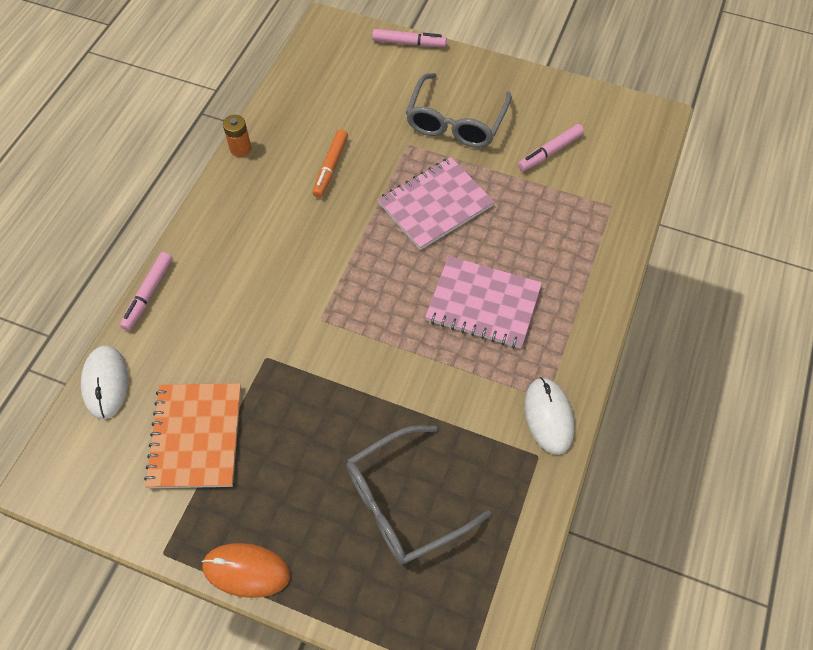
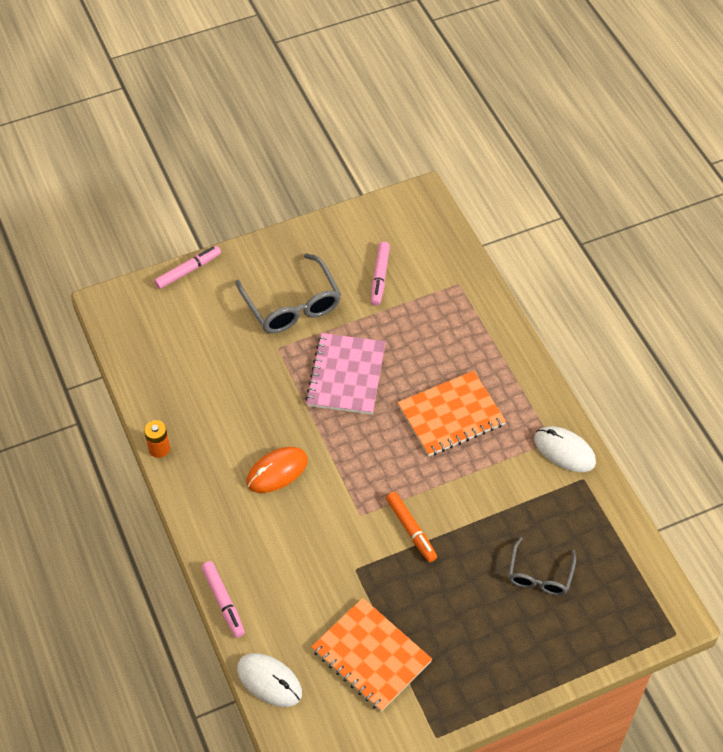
camera: 45 degrees left, 5 degrees down
orange mouse [202,543,290,598] -> orange mouse moved to [246,447,308,493]
orange marker [313,129,348,198] -> orange marker moved to [386,492,437,562]
grey glasses [347,425,491,564] -> grey glasses [508,537,576,595], size x0.62
pink notebook [425,256,542,349] -> orange notebook [397,371,506,457]

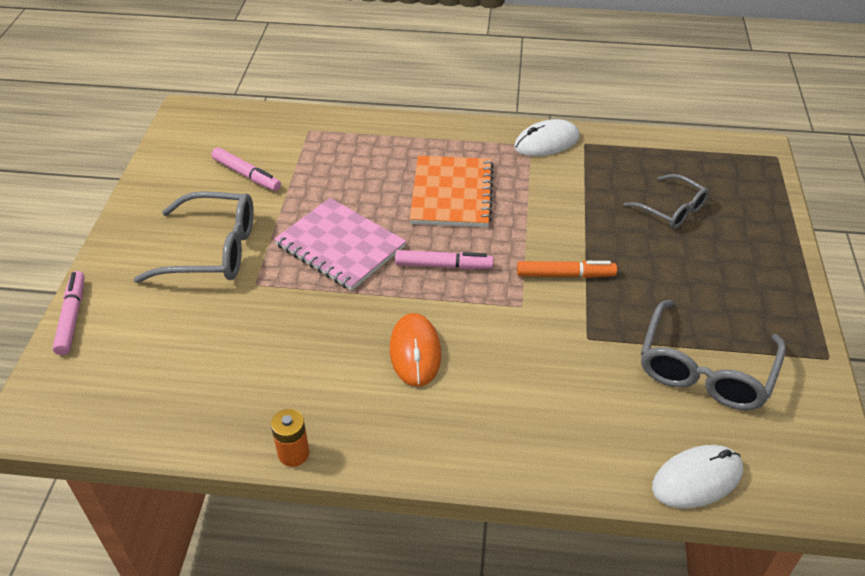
camera: 60 degrees left, 10 degrees down
pink marker [201,561,245,638] -> pink marker moved to [395,250,493,269]
orange notebook [311,598,432,712] -> grey glasses [641,300,786,410]

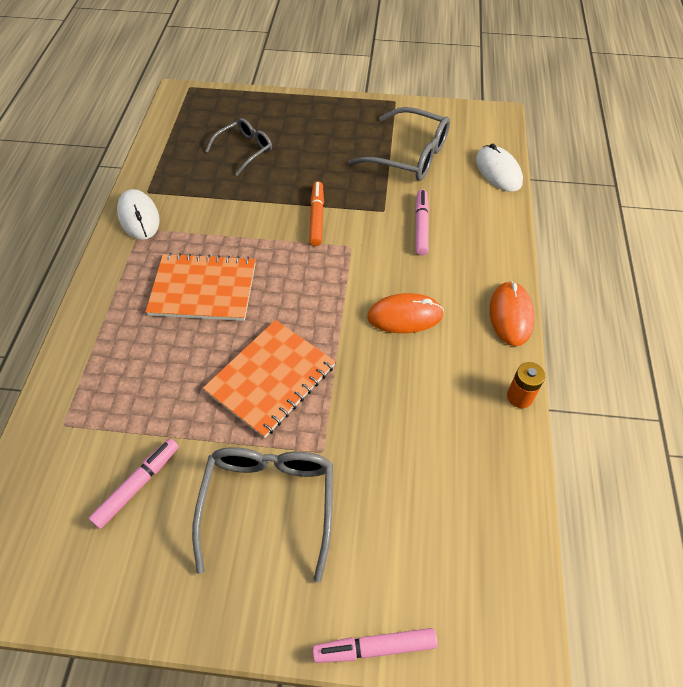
camera: 90 degrees left, 10 degrees up
pink notebook [274,198,406,291] -> orange notebook [203,320,336,438]
pink marker [395,250,493,269] -> pink marker moved to [415,189,429,255]
none -> orange mouse [490,281,535,346]

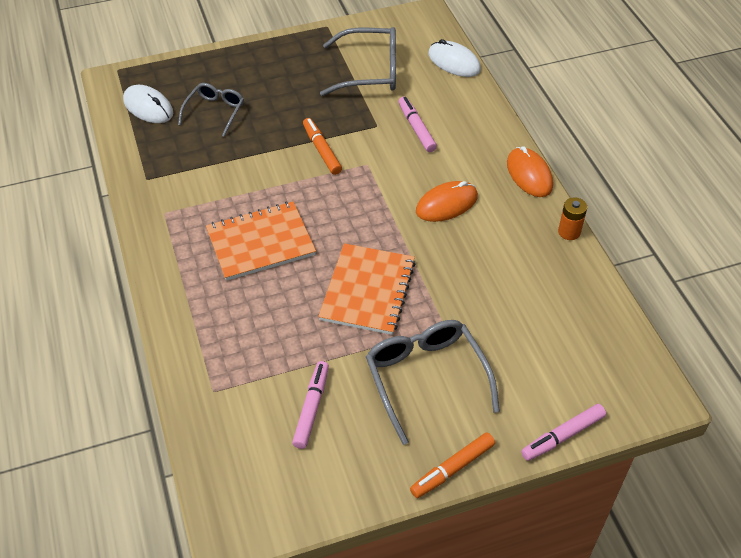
camera: 25 degrees left, 5 degrees down
white mouse [117,189,160,240] -> white mouse moved to [123,85,173,123]
none -> orange marker [410,432,495,498]

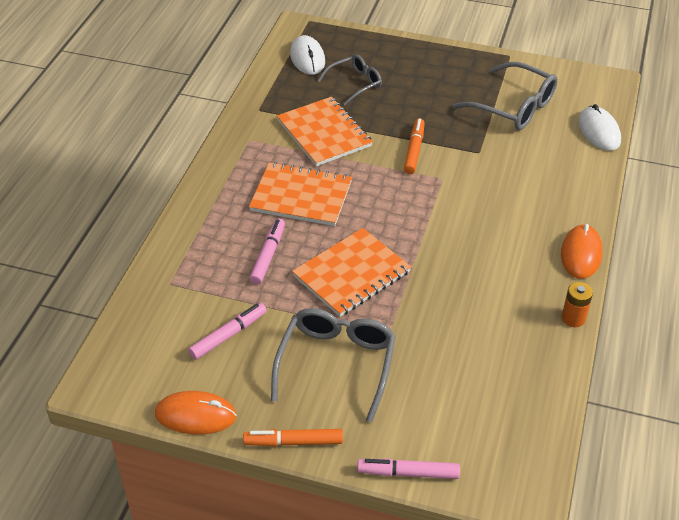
camera: 35 degrees right, 5 degrees down
pink marker [399,97,437,152] -> pink marker moved to [249,219,285,285]
orange mouse [416,181,478,222] -> orange mouse moved to [155,391,237,435]
none -> orange notebook [277,97,373,166]

